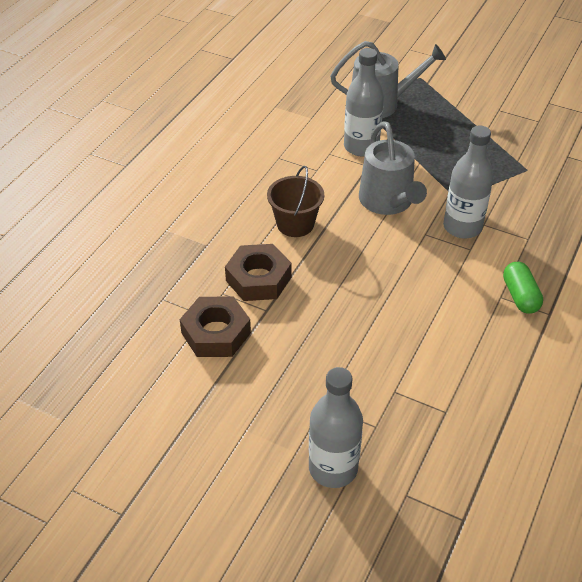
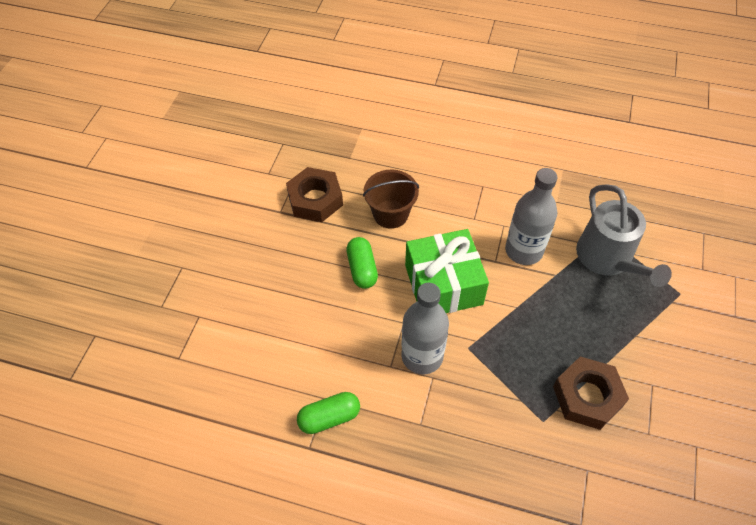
camera: 80 degrees right, 10 degrees up
brown nut [180,297,251,357] -> brown nut moved to [553,357,629,430]
grey bottle [309,367,363,488] -> none
grey watering can [359,121,427,215] -> green gift [405,229,489,313]
none -> green capsule [346,237,378,289]

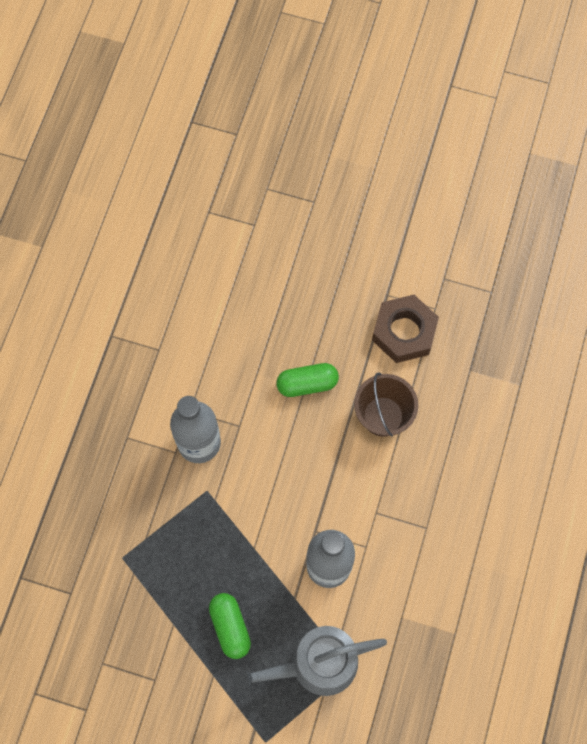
camera: 90 degrees right, 15 degrees up
green capsule [297,392,360,434] -> green capsule moved to [209,593,251,659]
green gift [405,229,489,313] -> none
brown nut [553,357,629,430] -> none

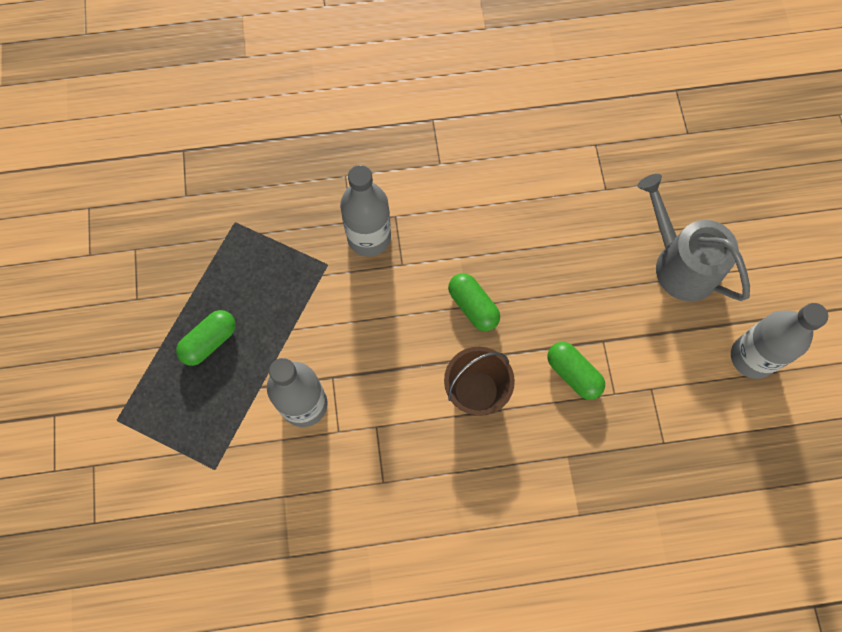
camera: 65 degrees right, 0 degrees up
grey watering can [232,626,387,696] -> grey watering can moved to [637,174,750,302]
brown nut [372,295,439,363] -> green capsule [548,342,605,400]
none -> grey bottle [731,303,828,379]

